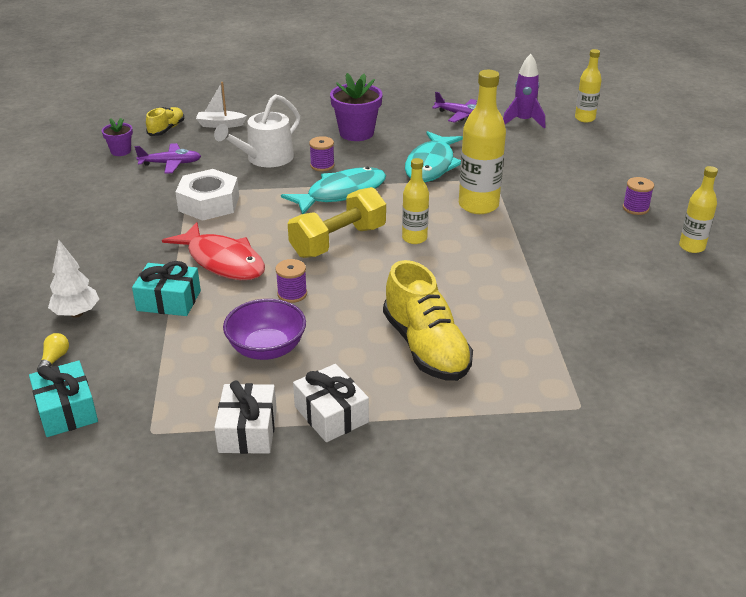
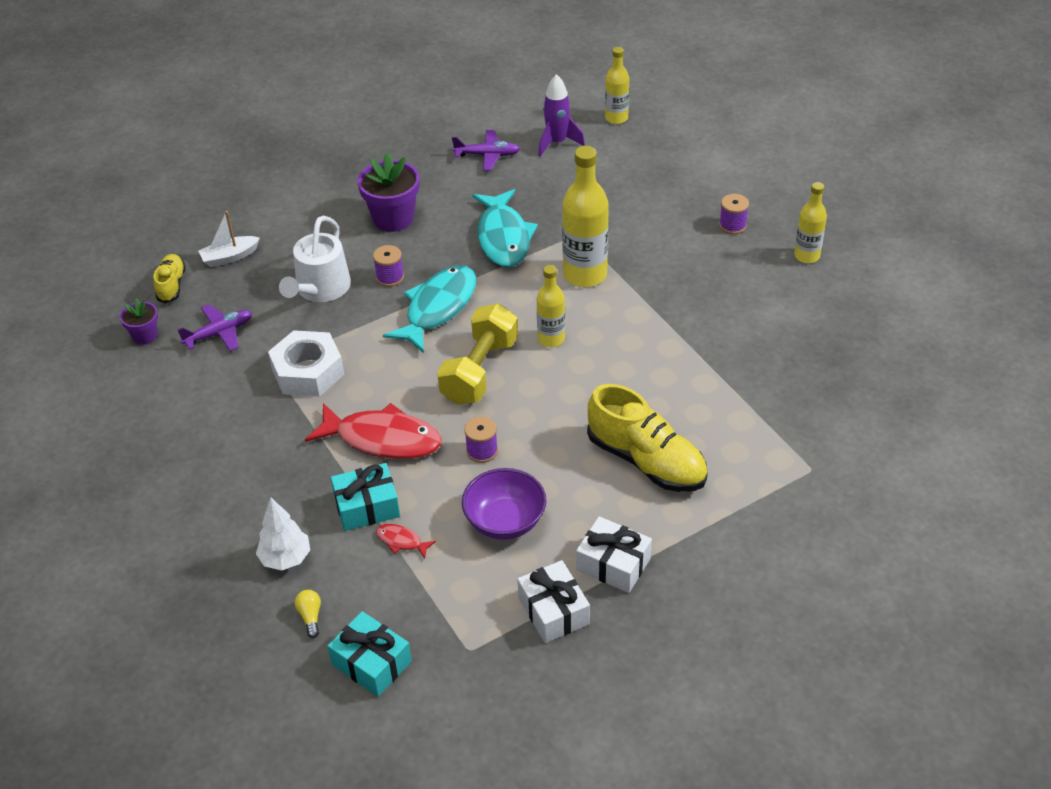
camera: 25 degrees left, 10 degrees up
none -> red fish [376,524,436,558]

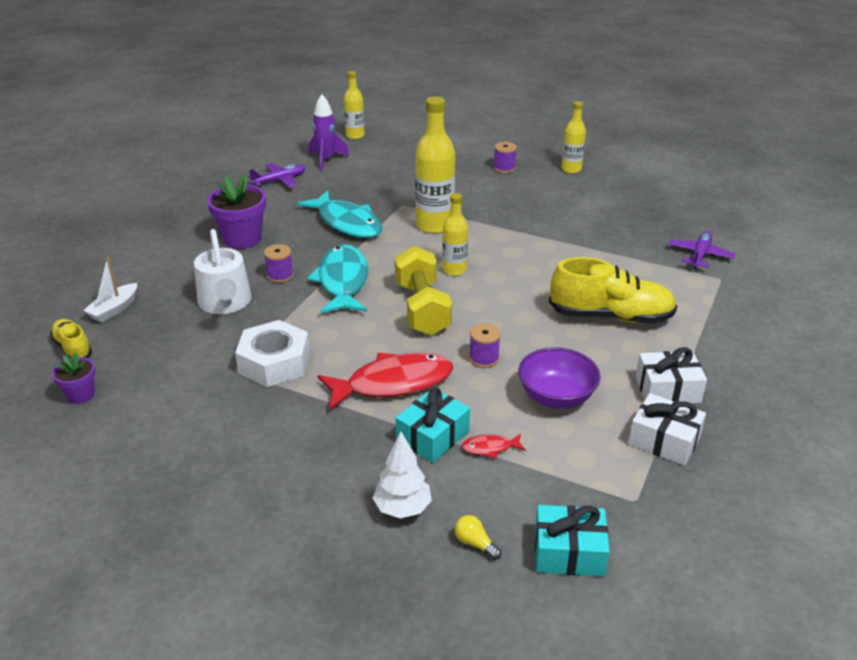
camera: 35 degrees left, 10 degrees down
purple plane [178,304,252,351] -> purple plane moved to [668,231,735,269]

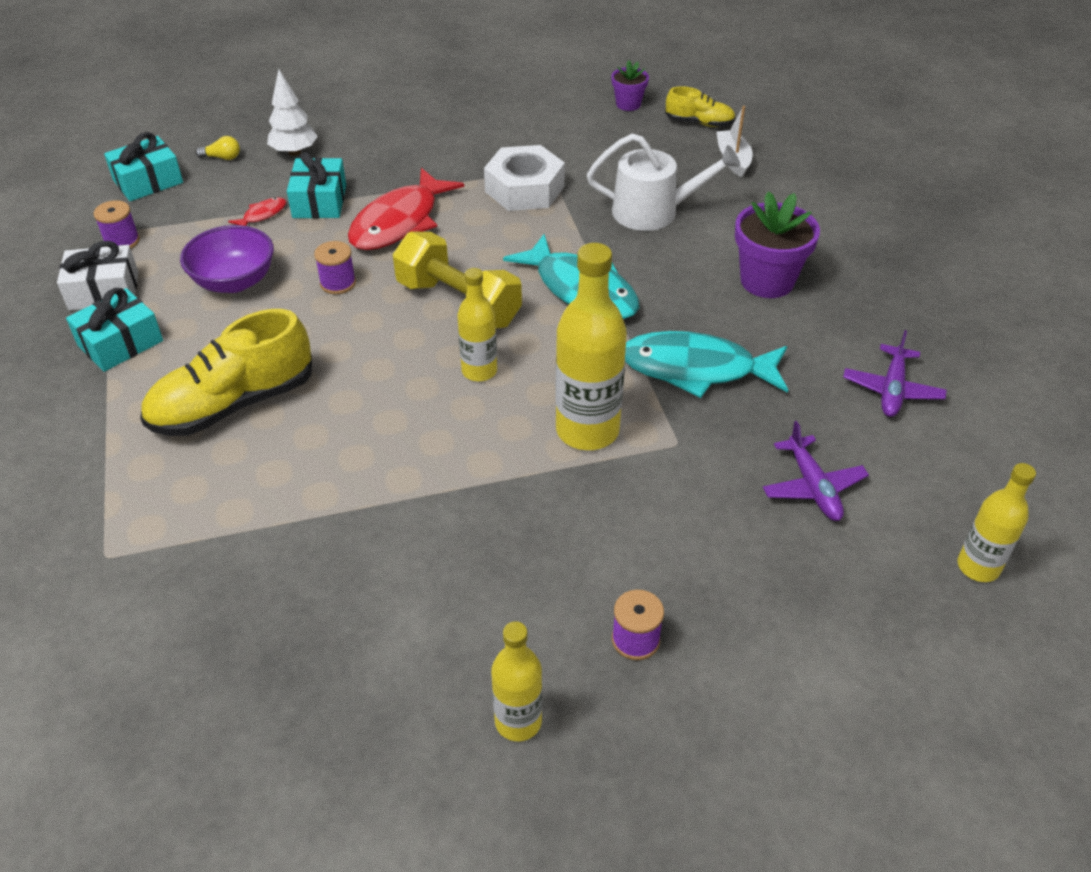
camera: 140 degrees right, 10 degrees up
white watering can [194,229,252,314] -> white watering can turned 150 degrees clockwise [587,134,740,231]
purple spool [264,244,294,283] -> purple spool moved to [94,200,140,249]
purple rocket [309,94,349,171] -> none
white gift [636,347,707,403] -> turquoise gift [66,288,163,372]
purple plane [668,231,735,269] -> purple plane moved to [763,421,869,521]

